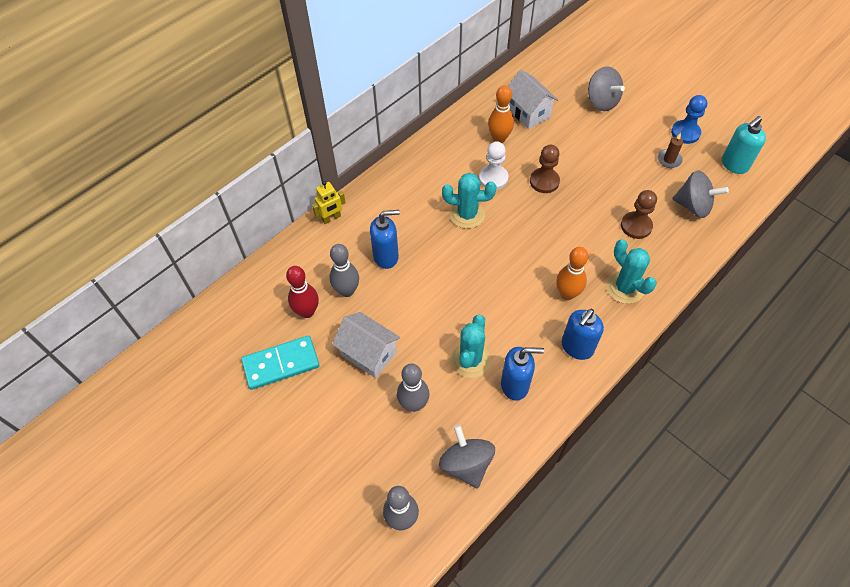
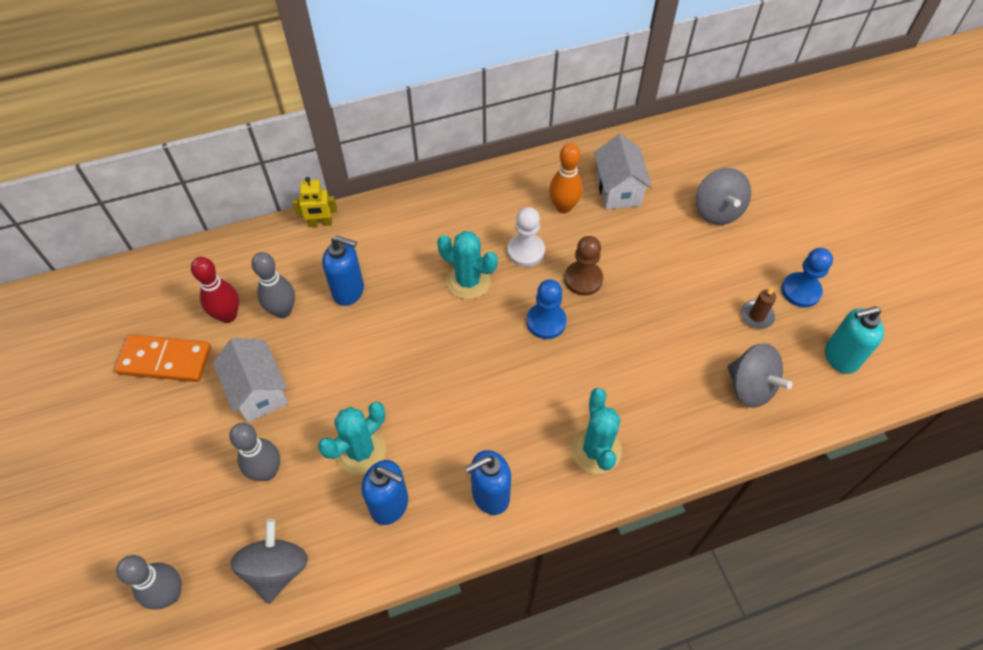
camera: 25 degrees right, 0 degrees up
turquoise domino [241,336,319,390] -> orange domino [114,334,211,382]
orange bowling pin [556,247,589,300] -> none
brown pawn [621,190,657,239] -> none
none -> blue pawn [527,279,567,339]

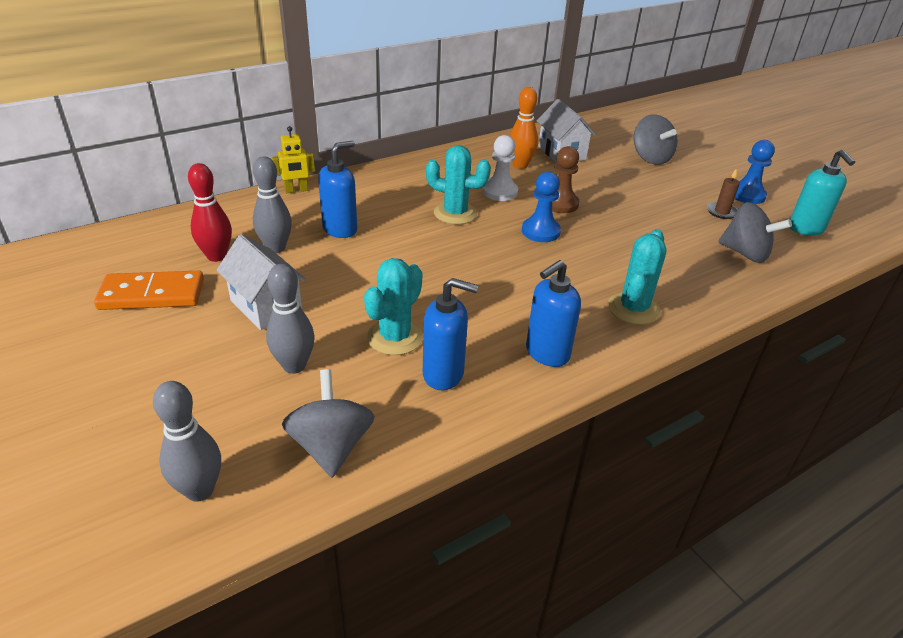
camera: 15 degrees left, 20 degrees down
blue soap dispenser [322,236,364,306] -> blue soap dispenser turned 45 degrees counterclockwise [318,141,357,238]
turquoise cactus [571,388,622,474] -> turquoise cactus turned 45 degrees clockwise [608,229,667,325]
turquoise soap dispenser [825,306,884,374] -> turquoise soap dispenser turned 75 degrees counterclockwise [789,149,855,236]

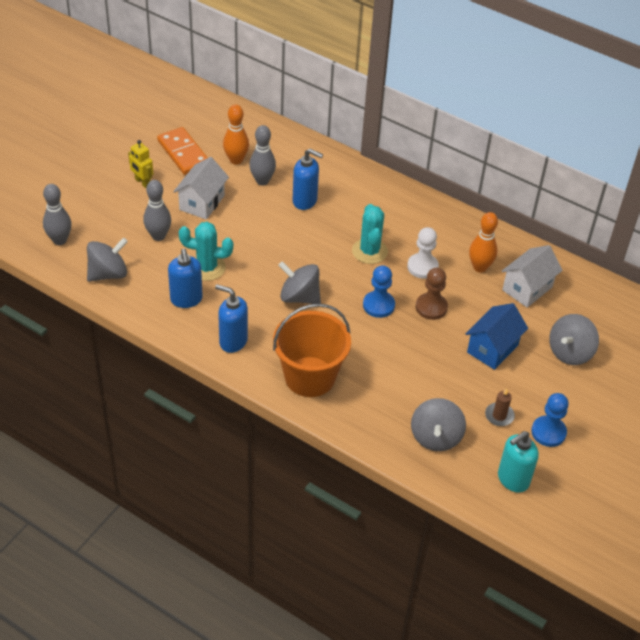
camera: 65 degrees right, 10 degrees up
red bowling pin [188,163,232,262] -> orange bowling pin [223,104,249,165]
yellow robot [272,126,315,193] -> yellow robot moved to [128,140,153,188]
turquoise cactus [608,229,667,325] -> orange bucket [273,303,351,397]
none -> grey spinning top [278,261,321,304]
none -> blue house [466,303,528,370]

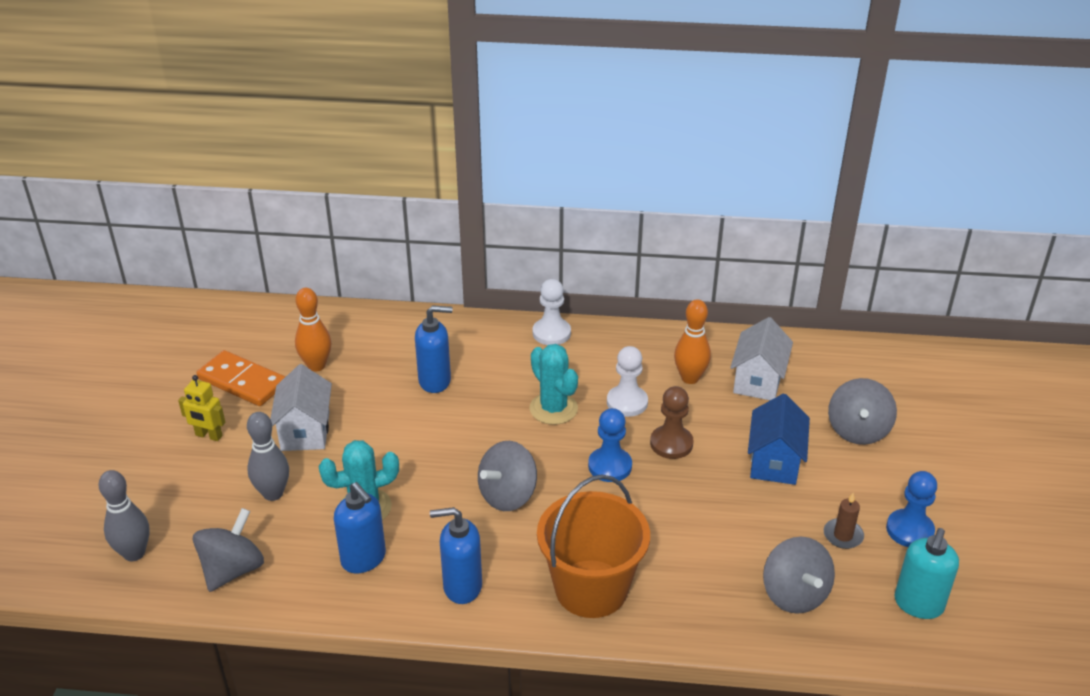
camera: 25 degrees left, 10 degrees down
grey bowling pin [249,125,276,185] -> none
grey spinning top [278,261,321,304] -> grey spinning top turned 45 degrees counterclockwise [478,441,537,511]
none -> white pawn [533,279,571,345]

